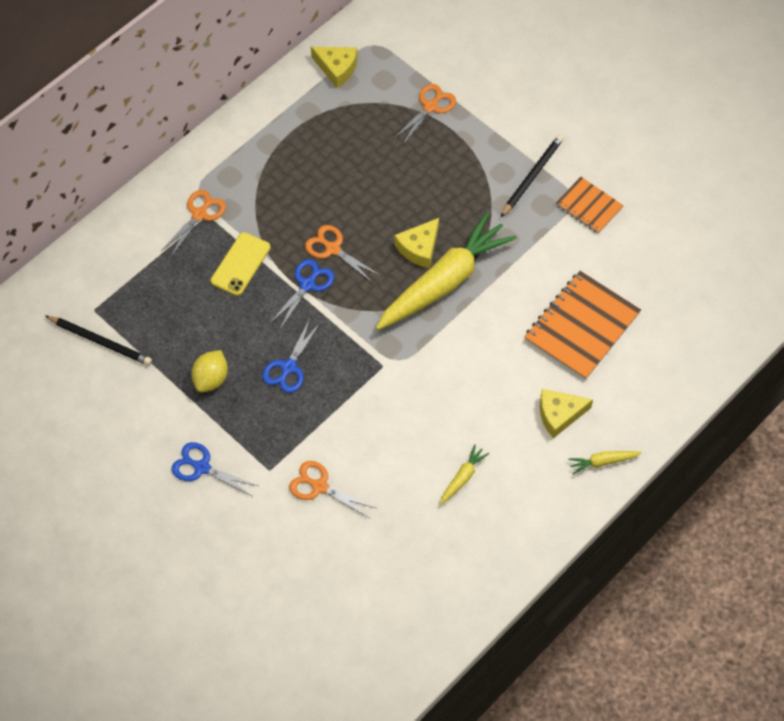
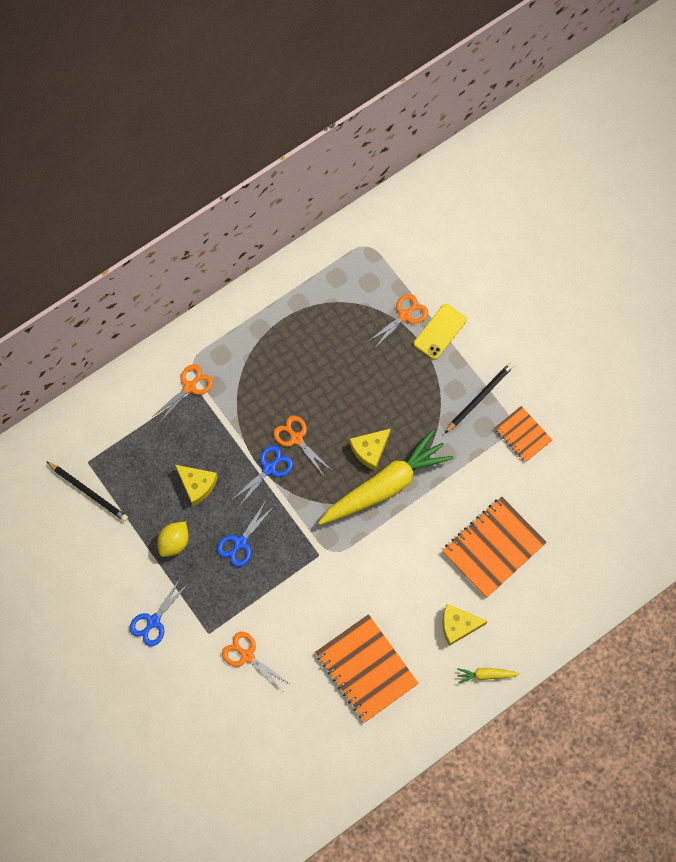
camera: 10 degrees right, 10 degrees up
blue scissors [171,442,258,496] -> blue scissors turned 90 degrees counterclockwise [129,579,189,647]
yellow phone [211,232,271,296] -> yellow phone moved to [414,304,467,360]
yellow cheese [311,47,358,88] -> yellow cheese moved to [175,465,218,506]
yellow carrot [440,444,489,505] -> orange notebook [316,614,419,722]

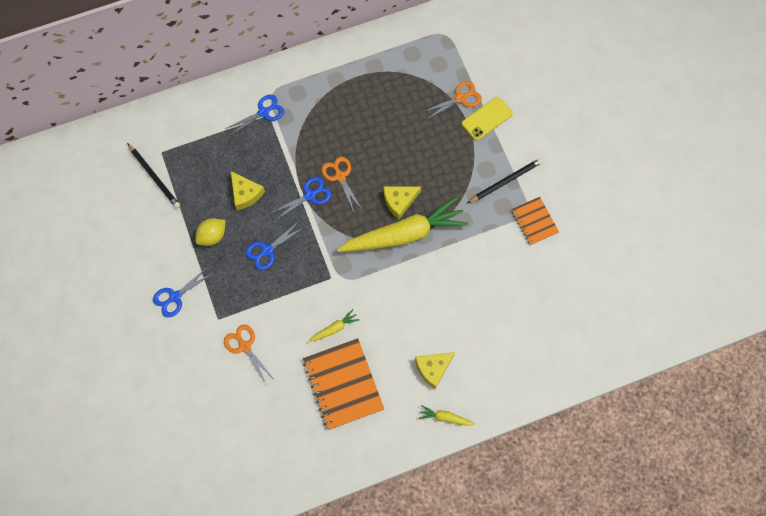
camera: 15 degrees right, 0 degrees up
orange scissors [152,364,213,424] -> blue scissors [225,95,285,135]
orange notebook [442,497,547,598] -> none
yellow cheese [442,604,488,646] -> yellow cheese turned 45 degrees counterclockwise [415,352,455,389]
none -> yellow carrot [308,309,359,342]

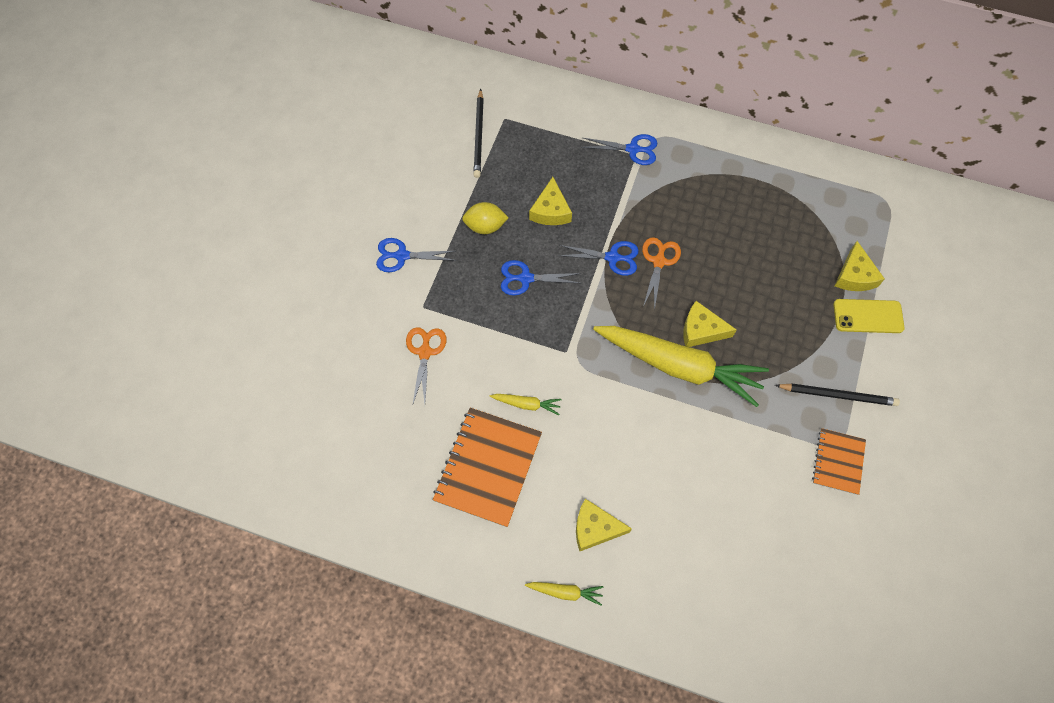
camera: 40 degrees right, 5 degrees down
yellow carrot [419,405,475,426] -> yellow carrot turned 135 degrees clockwise [525,582,604,606]
orange scissors [423,81,482,118] -> yellow cheese [835,241,885,291]

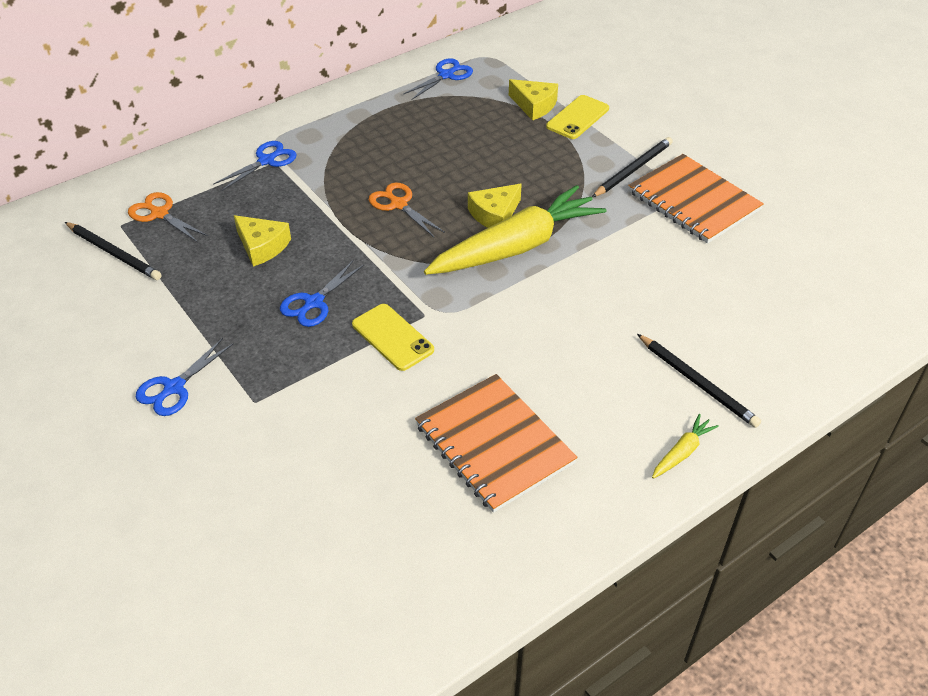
camera: 55 degrees left, 20 degrees down
orange scissors [406,327,446,406] -> orange scissors moved to [128,192,208,242]
yellow lemon [462,202,509,234] -> none
yellow carrot [490,394,562,415] -> none
blue scissors [558,241,639,276] -> blue scissors moved to [403,58,473,100]
yellow cheese [576,499,632,551] -> none
orange notebook [812,428,866,495] -> orange notebook [628,154,764,244], size x1.73
none -> yellow phone [352,304,434,371]
none -> black pencil [637,334,761,428]

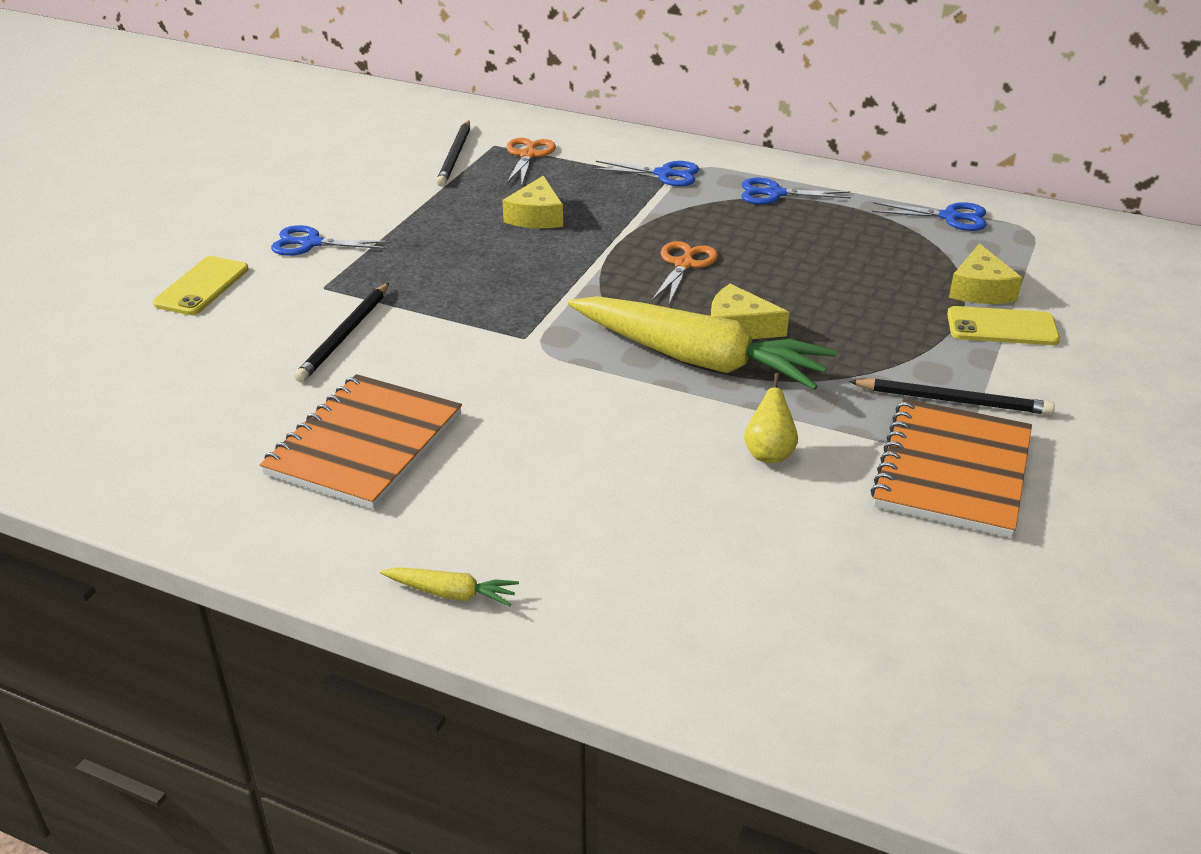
camera: 60 degrees right, 10 degrees down
blue scissors [280,260,365,327] -> blue scissors moved to [741,178,851,204]
yellow phone [352,304,434,371] -> yellow phone moved to [153,256,249,315]
black pencil [637,334,761,428] -> black pencil moved to [294,283,389,382]
none -> yellow pear [744,373,798,463]

